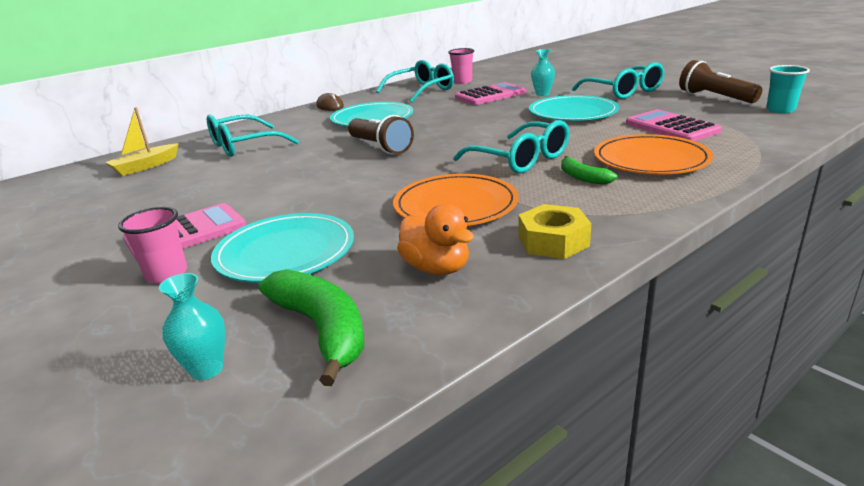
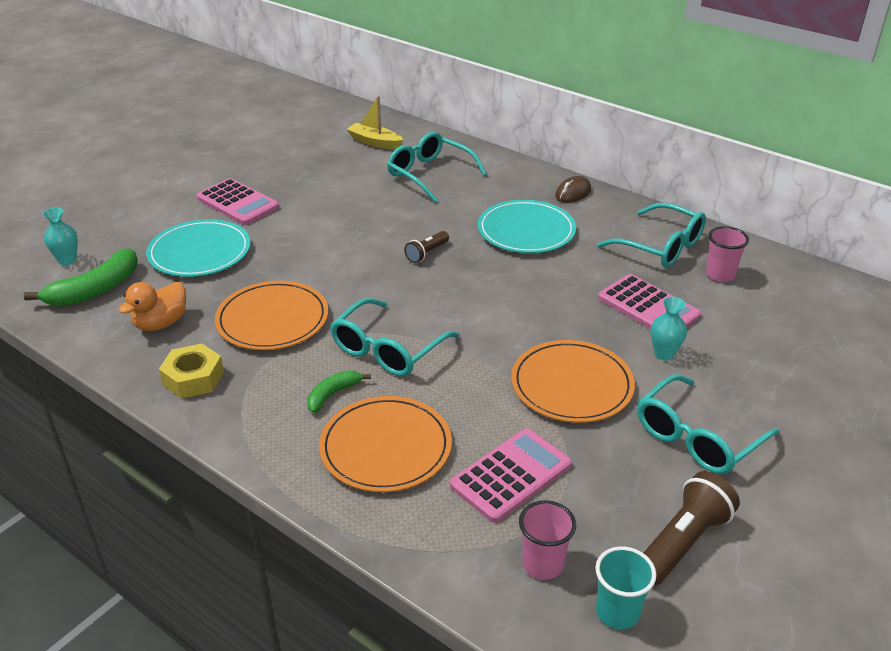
camera: 75 degrees right, 10 degrees up
pink cup [118,207,187,284] -> pink cup moved to [519,500,576,580]
brown flashlight [348,115,414,154] -> brown flashlight [404,231,449,263], size x0.58
turquoise plate [529,95,619,121] -> orange plate [511,340,635,423]

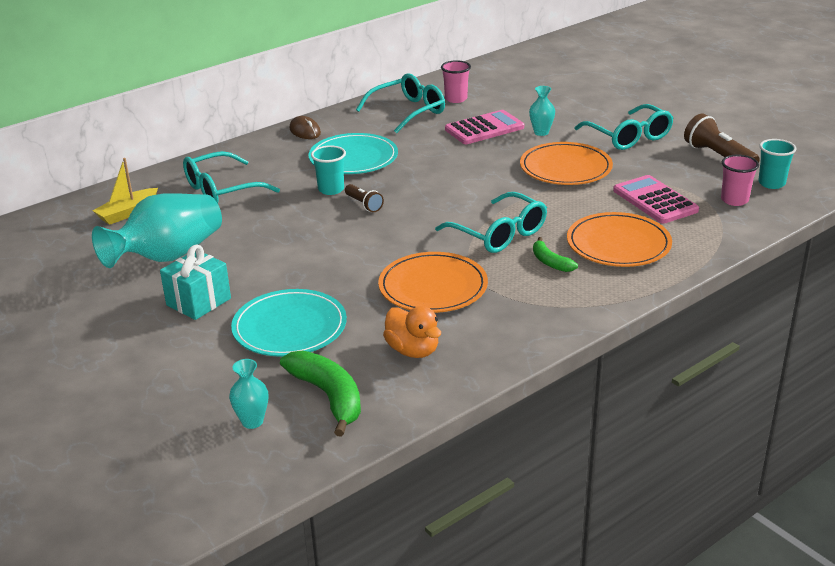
camera: 75 degrees left, 5 degrees down
yellow nut [159,343,224,399] -> none
pink calculator [196,178,279,225] -> turquoise gift [160,245,231,320]
none -> turquoise vase [92,193,222,268]
none -> turquoise cup [311,145,346,195]

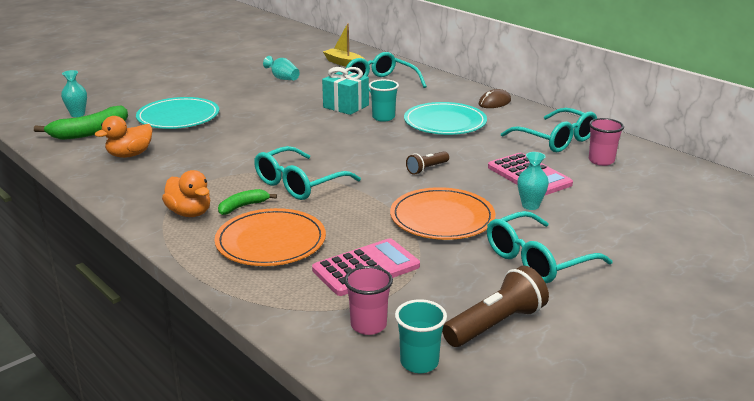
camera: 85 degrees right, 5 degrees down
turquoise vase [92,193,222,268] -> turquoise vase [263,56,300,80], size x0.46
turquoise gift [160,245,231,320] -> turquoise gift moved to [322,67,369,115]
brown flashlight [345,184,384,212] -> brown flashlight moved to [406,151,449,175]
orange plate [378,252,488,313] -> none
none -> orange duck [162,170,210,217]

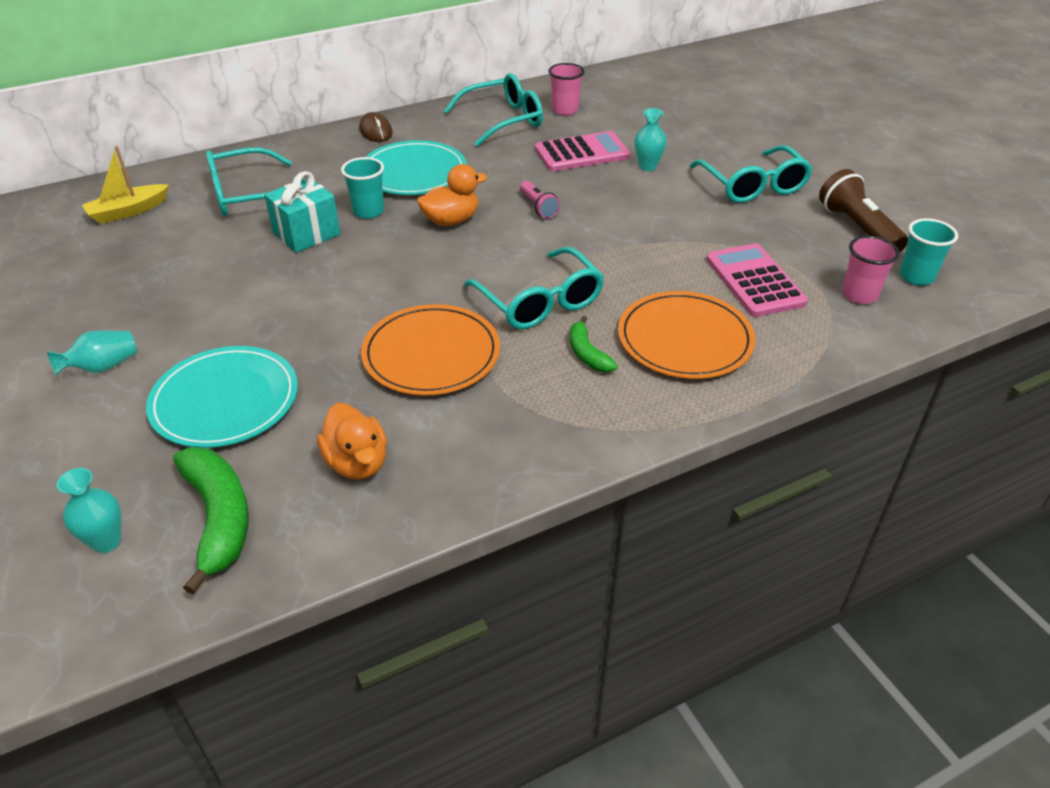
camera: 75 degrees left, 15 degrees up
orange duck [162,170,210,217] -> orange duck moved to [417,164,487,226]
turquoise vase [263,56,300,80] -> turquoise vase moved to [47,331,137,376]
orange plate [390,187,496,240] -> orange plate moved to [361,304,500,396]
brown flashlight [406,151,449,175] -> pink flashlight [520,181,560,219]

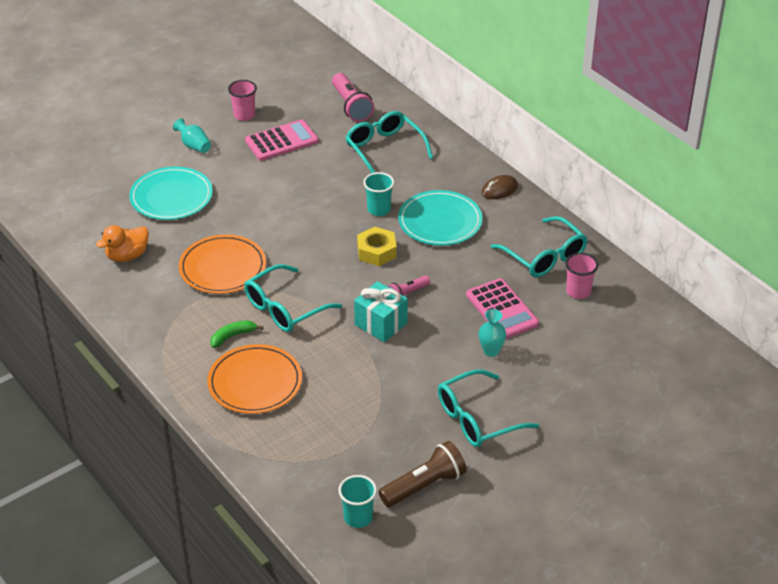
camera: 80 degrees right, 0 degrees up
turquoise vase [57,468,122,553] -> none
yellow boat [82,146,169,224] -> pink flashlight [332,73,374,122]
green banana [173,447,249,595] -> none
turquoise gift [264,171,340,253] -> turquoise gift moved to [354,281,408,343]
orange duck [417,164,487,226] -> yellow nut [357,227,397,266]
pink calculator [706,244,808,317] -> pink calculator moved to [245,119,319,161]
pink cup [842,236,900,304] -> pink cup moved to [228,80,257,121]

